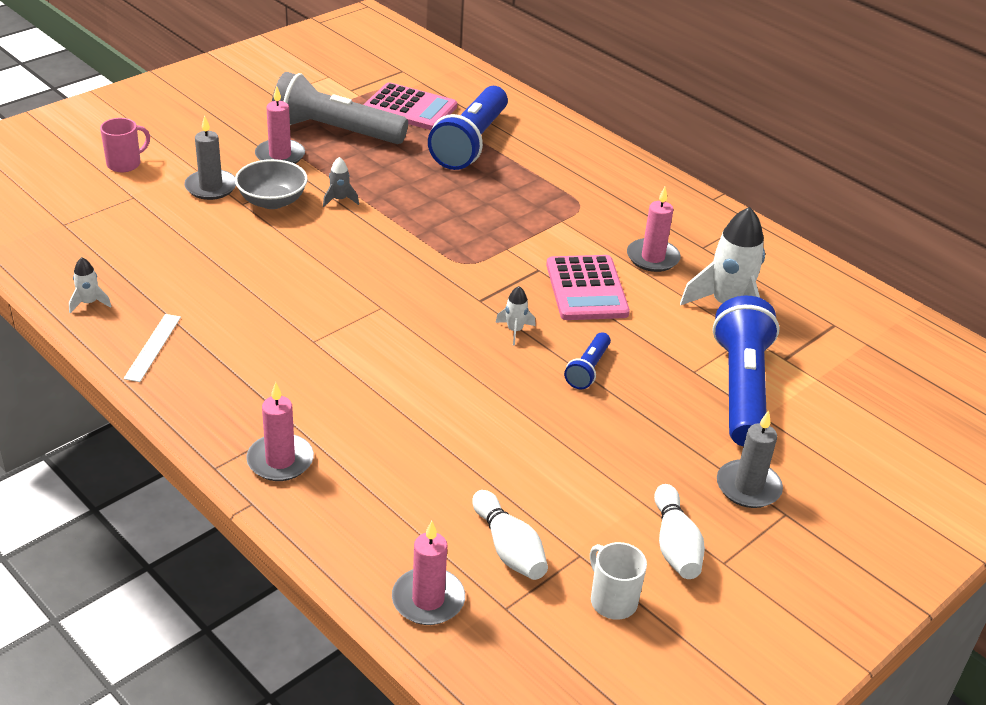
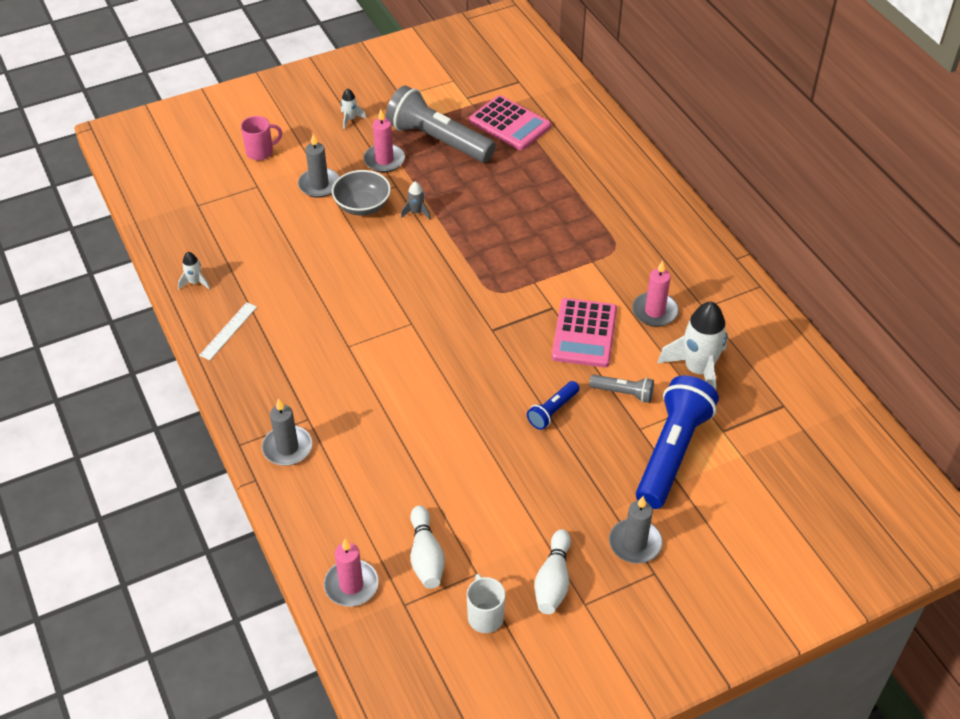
camera: 20 degrees right, 10 degrees up
pink candle [246,382,314,481] -> grey candle [262,398,312,466]
blue flashlight [428,86,508,170] -> none
white rocket [495,286,536,346] -> white rocket moved to [341,88,366,129]
none -> grey flashlight [589,374,654,403]

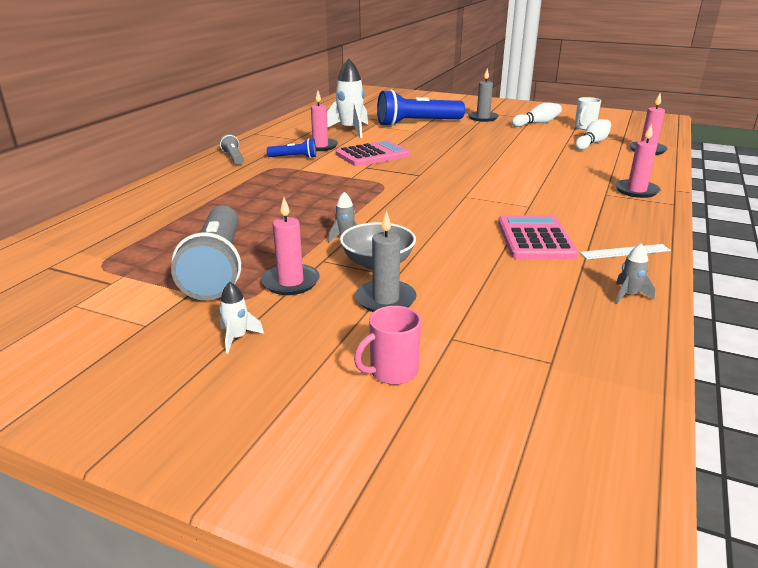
camera: 130 degrees left, 20 degrees down
white rocket [178,252,210,289] -> grey rocket [615,244,655,304]
pink mug [241,116,282,160] -> pink mug turned 60 degrees counterclockwise [354,306,421,385]
grey candle [262,398,312,466] -> pink candle [615,124,660,198]
pink calculator [469,95,551,150] -> pink calculator moved to [498,215,578,259]
blue flashlight [527,381,580,430] -> blue flashlight moved to [267,138,316,158]
grey flashlight [589,374,654,403] -> grey flashlight moved to [220,134,243,165]

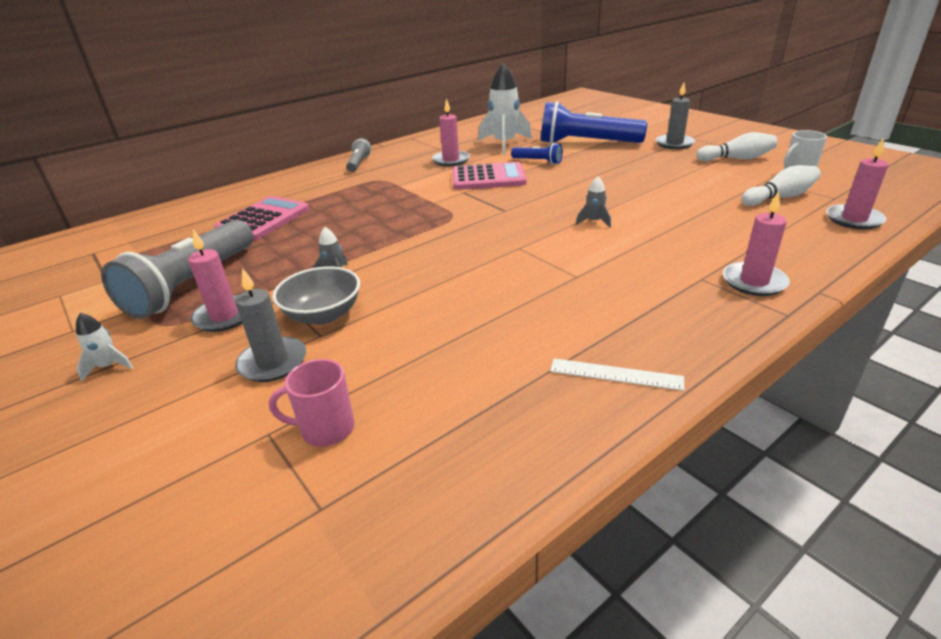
camera: 30 degrees right, 5 degrees up
blue flashlight [267,138,316,158] -> blue flashlight moved to [511,143,563,164]
pink mug [354,306,421,385] -> pink mug moved to [269,359,354,447]
pink calculator [498,215,578,259] -> pink calculator moved to [214,196,309,241]
grey rocket [615,244,655,304] -> grey rocket moved to [576,176,611,228]

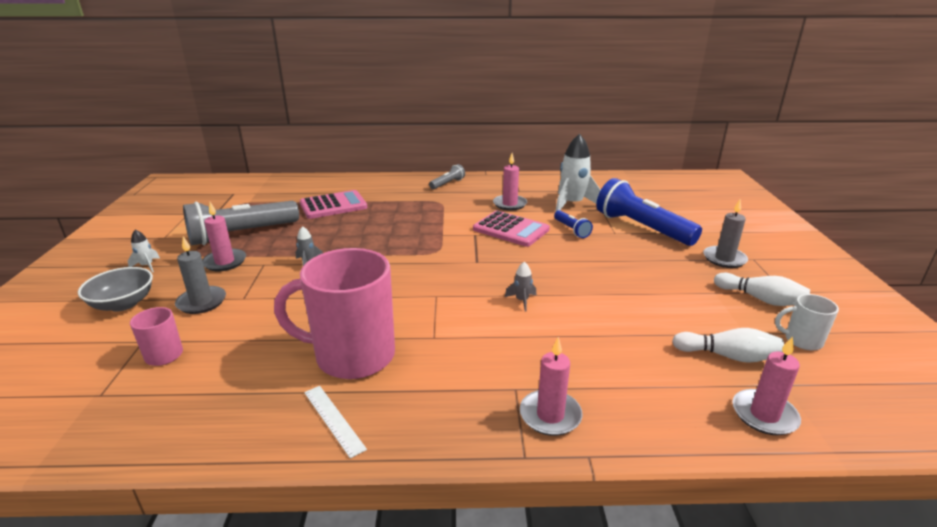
camera: 35 degrees right, 5 degrees down
grey bowl [273,266,360,325] -> grey bowl moved to [78,267,153,311]
none -> pink mug [274,248,395,379]

